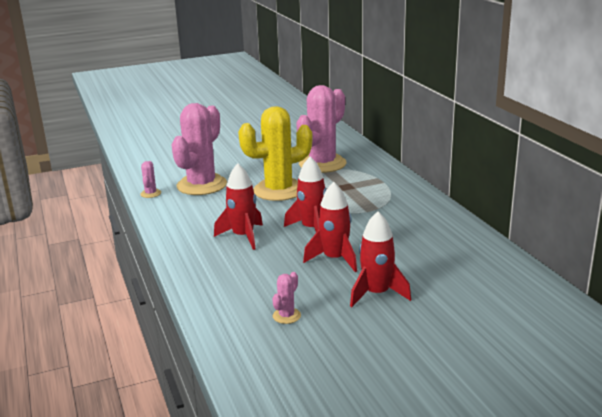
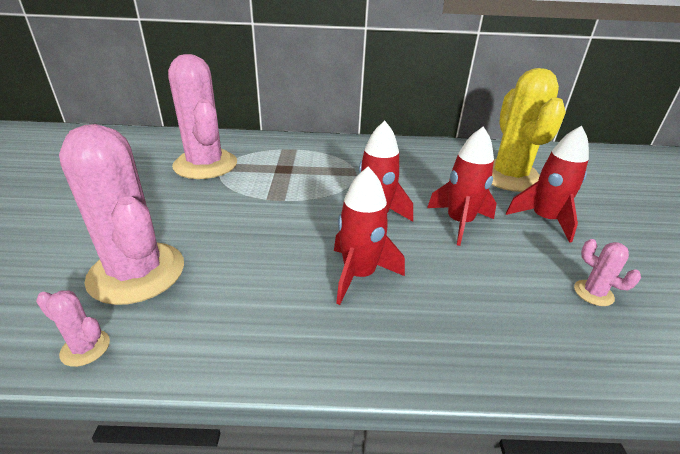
camera: 70 degrees left, 10 degrees up
yellow cactus [238,106,312,201] -> yellow cactus moved to [491,68,566,192]

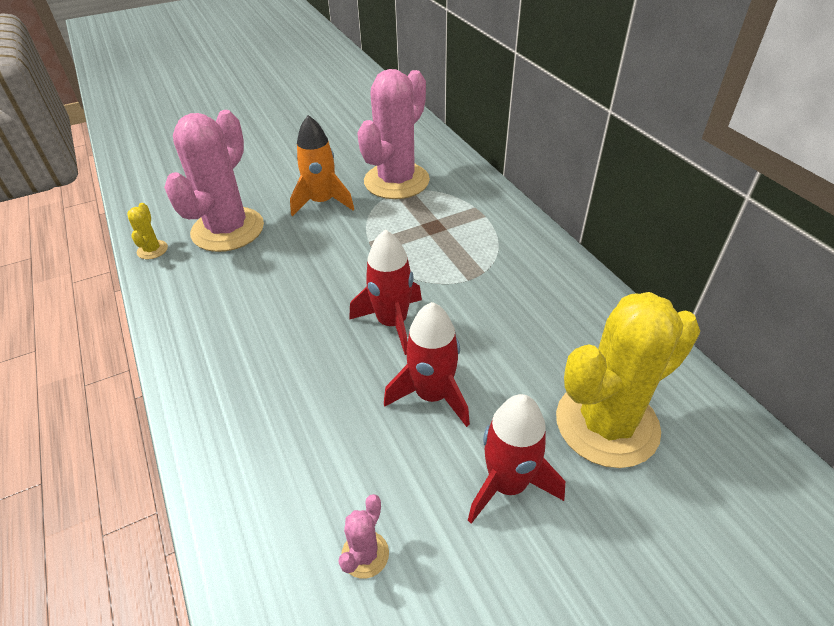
camera: 65 degrees right, 10 degrees up
pink cactus [36,290,110,367] -> yellow cactus [127,203,168,259]
red rocket [334,167,405,305] -> none
none -> orange rocket [290,115,354,217]

